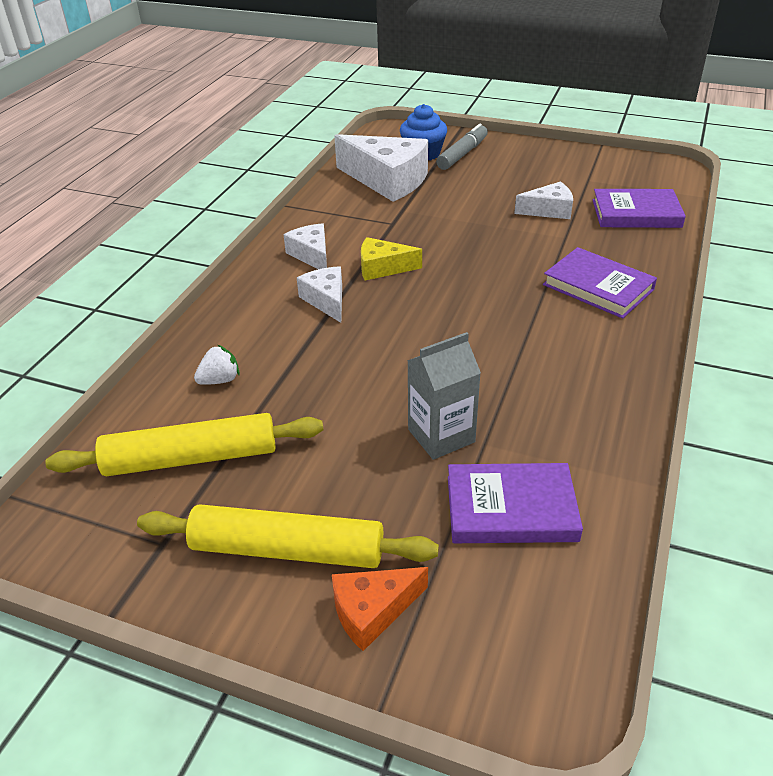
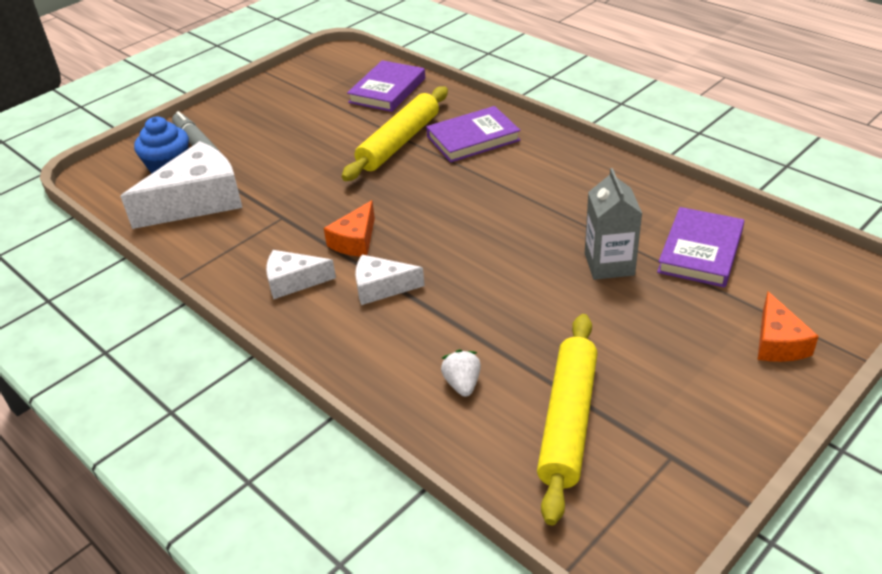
camera: 65 degrees left, 0 degrees up
yellow rolling pin [137,504,439,568] -> yellow rolling pin moved to [342,86,448,181]
yellow cheese [361,237,422,281] -> orange cheese [324,200,375,257]
white cheese [514,181,573,219] -> none

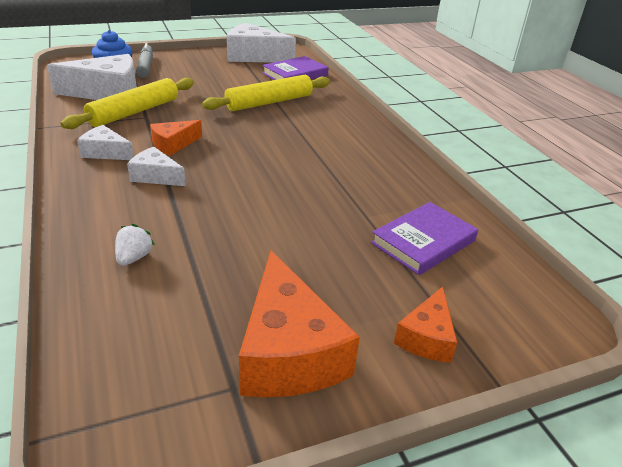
camera: 20 degrees right, 5 degrees down
purple book [426,106,521,163] -> none
yellow rolling pin [537,314,597,525] -> yellow rolling pin moved to [61,78,194,129]
grey carton [585,168,642,280] -> none
none -> white cheese [227,23,296,63]
none -> orange cheese [239,251,360,397]

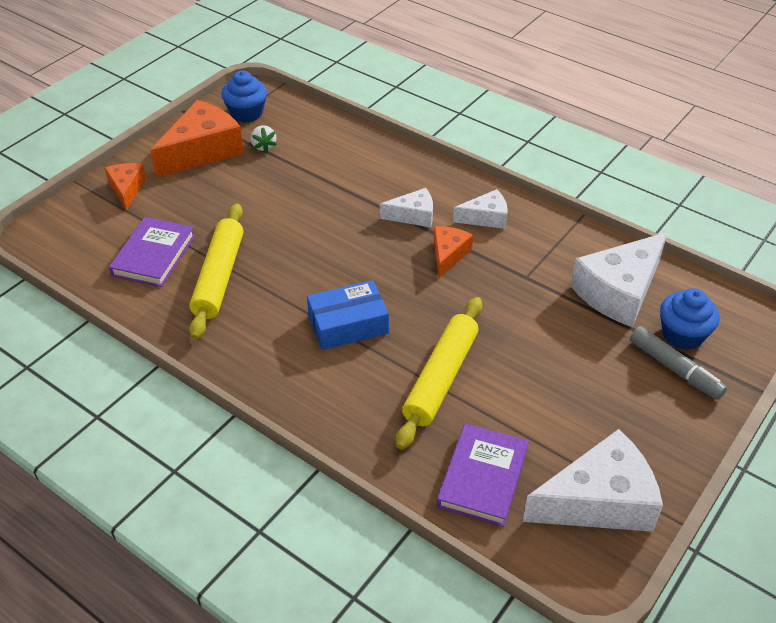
camera: 150 degrees right, 10 degrees up
yellow rolling pin [61,78,194,129] -> yellow rolling pin moved to [189,203,243,340]
white strawberry [115,224,155,266] -> white strawberry moved to [251,125,277,153]
orange cheese [239,251,360,397] -> orange cheese turned 90 degrees clockwise [150,100,244,178]
none -> blue cupcake [221,71,267,123]
none -> blue box [307,280,389,350]

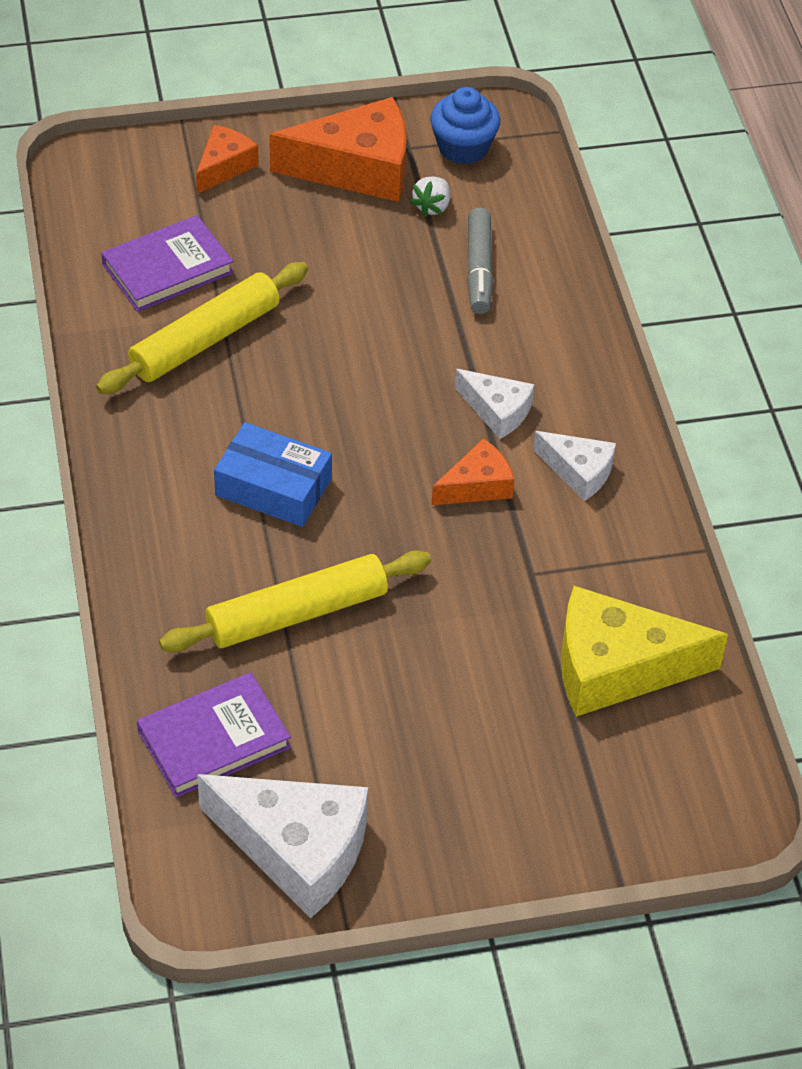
camera: 40 degrees right, 5 degrees up
white cheese [571,232,668,327] -> yellow cheese [561,586,728,717]
grey marker [630,326,727,400] -> grey marker moved to [467,208,493,314]
blue cupcake [660,288,720,350] -> none

